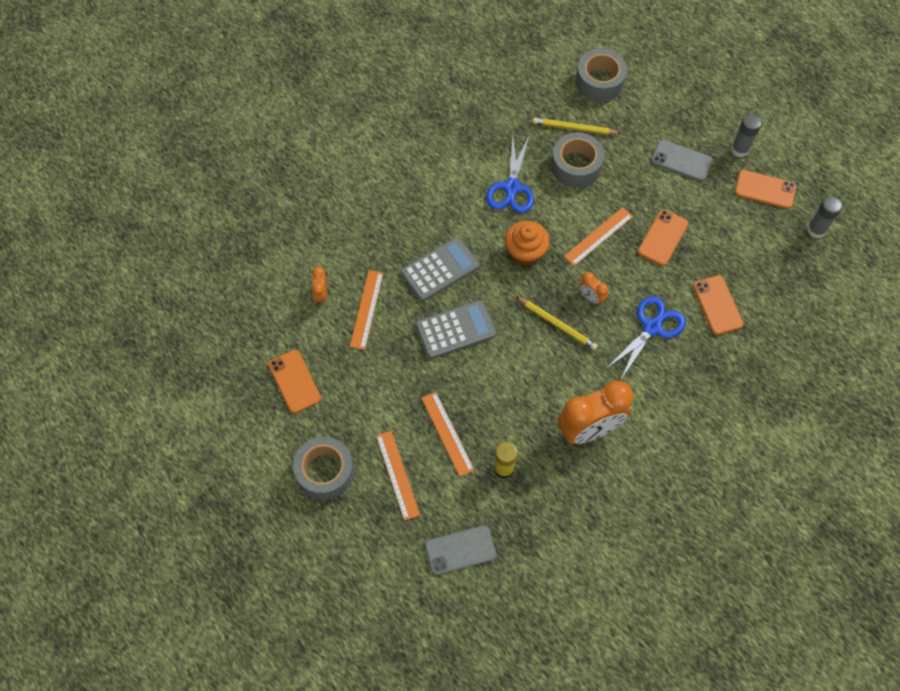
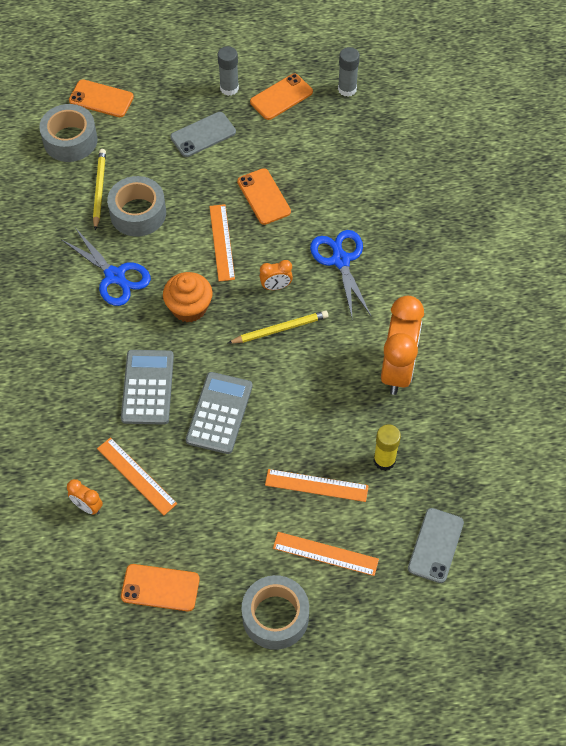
camera: 55 degrees left, 5 degrees down
yellow pencil [533,118,622,135] -> yellow pencil turned 135 degrees clockwise [93,149,106,230]
orange phone [693,275,743,335] -> orange phone moved to [69,79,134,117]

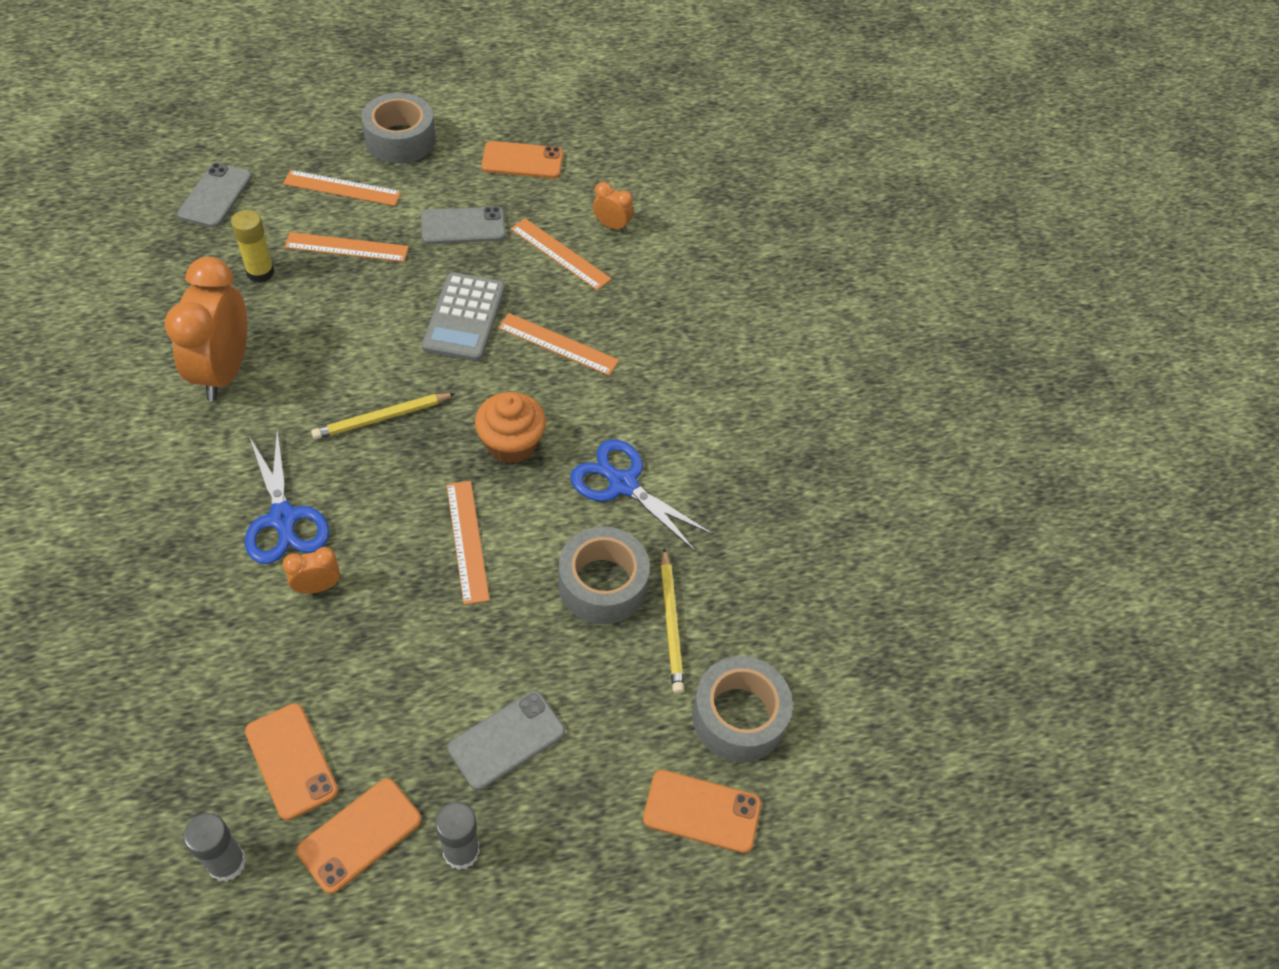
camera: 170 degrees right, 5 degrees down
grey calculator [121,350,174,425] -> orange ruler [498,313,619,376]
orange phone [237,168,291,225] -> orange phone moved to [245,703,338,820]
orange clock [260,260,293,290] -> orange clock moved to [282,547,340,593]
none -> grey phone [421,207,506,244]

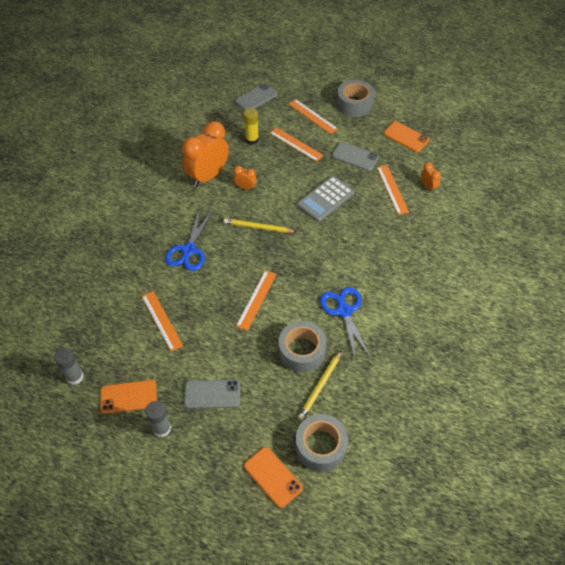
camera: 40 degrees right, 0 degrees up
orange phone [245,703,338,820] -> none
orange clock [282,547,340,593] -> orange clock moved to [234,166,256,190]
orange cupcake [475,392,546,464] -> none
orange ruler [498,313,619,376] -> orange ruler moved to [142,291,183,352]

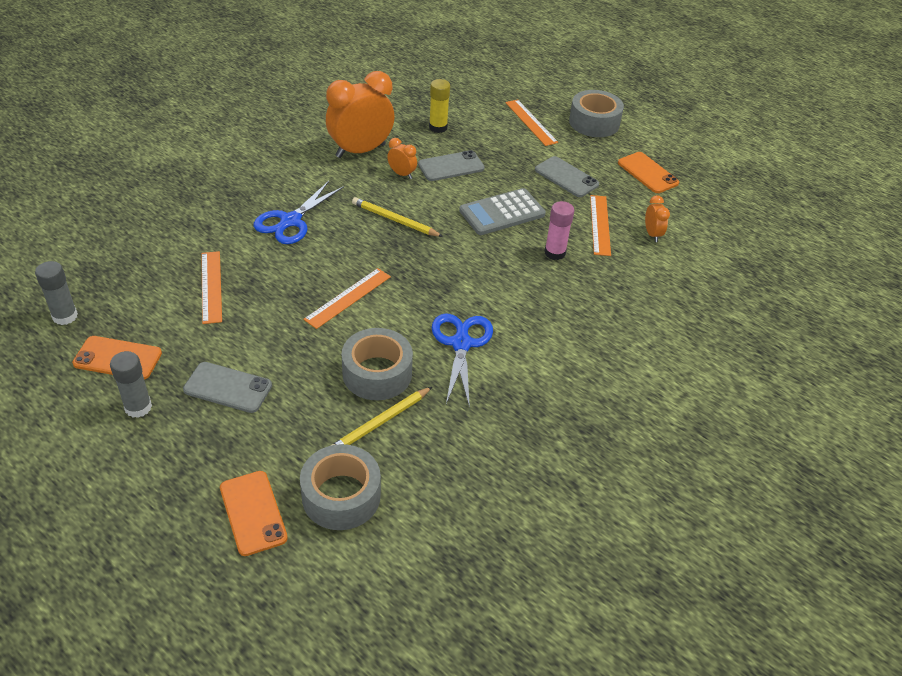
camera: 15 degrees right, 10 degrees down
grey phone [235,83,278,111] -> grey phone moved to [418,150,485,181]
orange ruler [270,127,324,162] -> none
none -> pink glue stick [544,201,574,260]

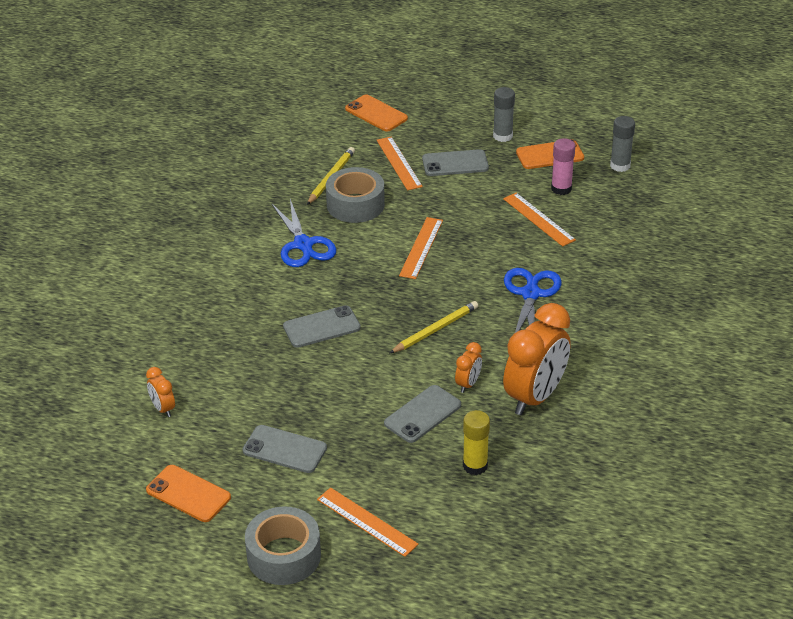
camera: 160 degrees right, 5 degrees down
grey tape [300,444,381,530] -> none
yellow pencil [352,197,443,237] -> yellow pencil turned 45 degrees counterclockwise [390,301,478,353]
orange clock [387,138,417,179] -> orange clock turned 75 degrees counterclockwise [455,342,482,393]
grey calculator [459,188,546,235] -> none
pink glue stick [544,201,574,260] -> pink glue stick moved to [551,138,575,195]
orange ruler [590,195,611,256] -> orange ruler moved to [377,137,423,190]
none -> grey phone [283,305,361,348]

